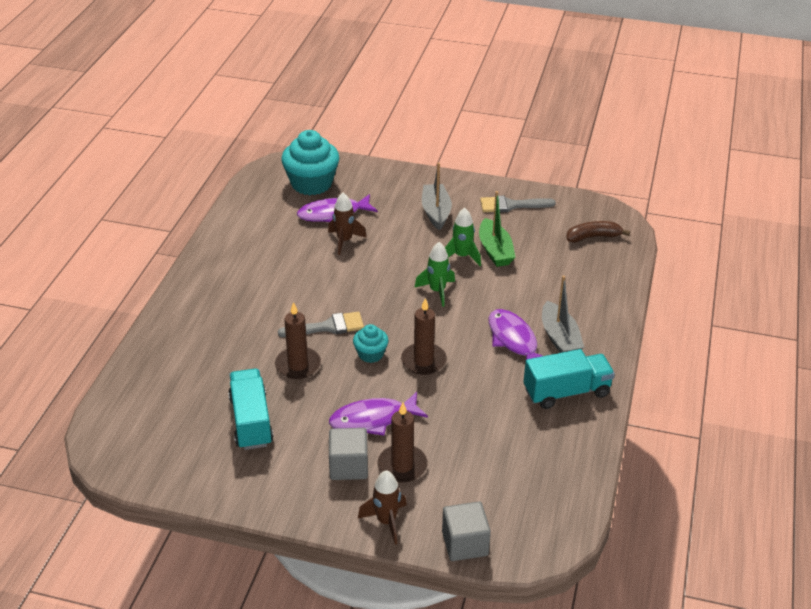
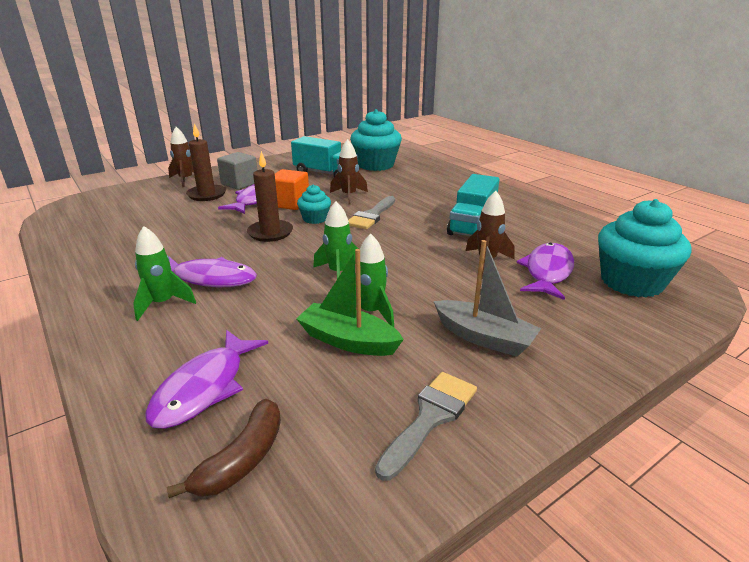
camera: 130 degrees right, 10 degrees down
brown candle [275,302,321,379] -> brown rocket [330,139,368,205]
grey cube [442,501,491,561] -> none
turquoise truck [524,349,615,409] -> turquoise truck moved to [447,174,499,236]
grey boat [542,276,584,353] -> green rocket [133,226,196,321]
none -> purple fish [145,330,268,429]
none -> orange cube [275,169,309,210]
none -> turquoise cupcake [350,109,402,171]

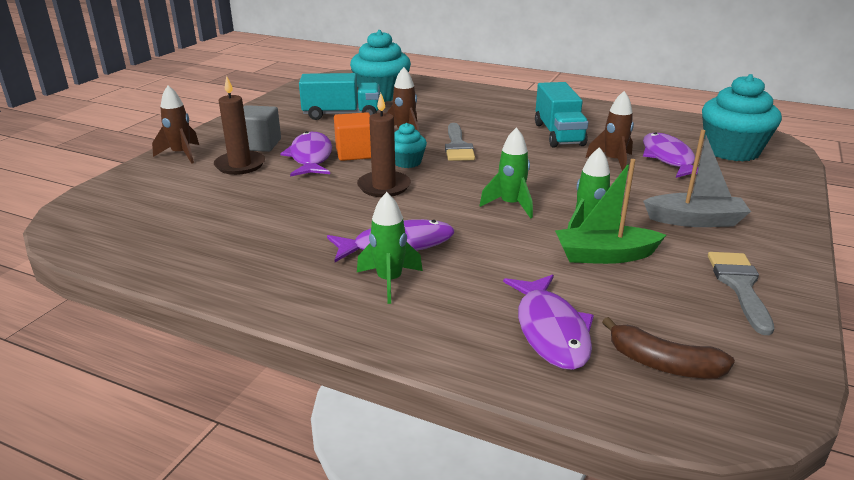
camera: 30 degrees left, 0 degrees up
brown banana [167,399,281,498] -> brown banana turned 120 degrees clockwise [602,317,735,378]

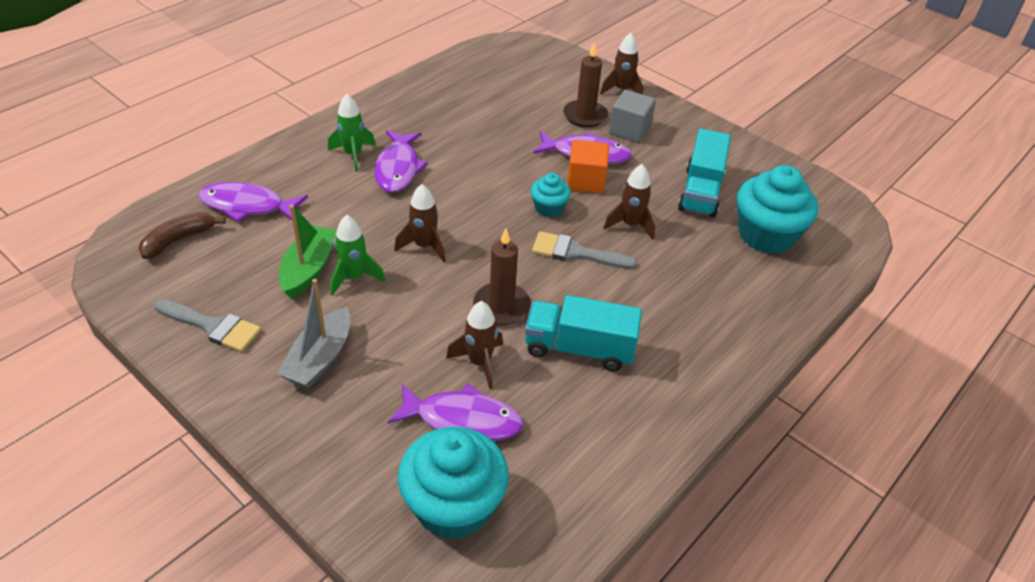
camera: 105 degrees right, 15 degrees up
brown candle [357,93,411,197] -> brown candle moved to [473,228,531,325]
green rocket [480,127,533,219] -> brown rocket [394,184,446,262]

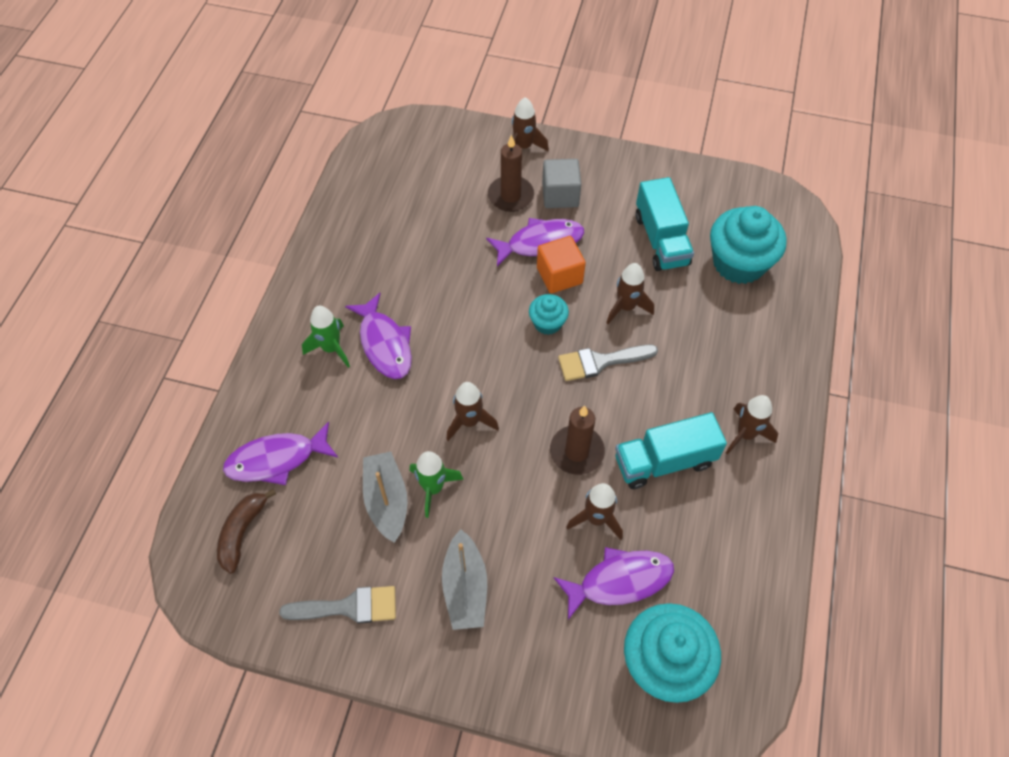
camera: 25 degrees left, 15 degrees up
green boat [279,205,337,298] -> grey boat [363,451,408,543]
none -> brown rocket [726,395,778,455]

